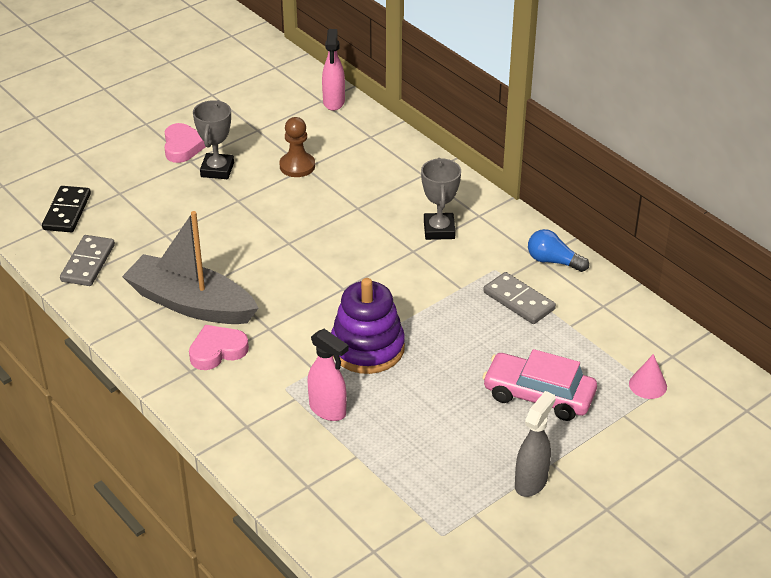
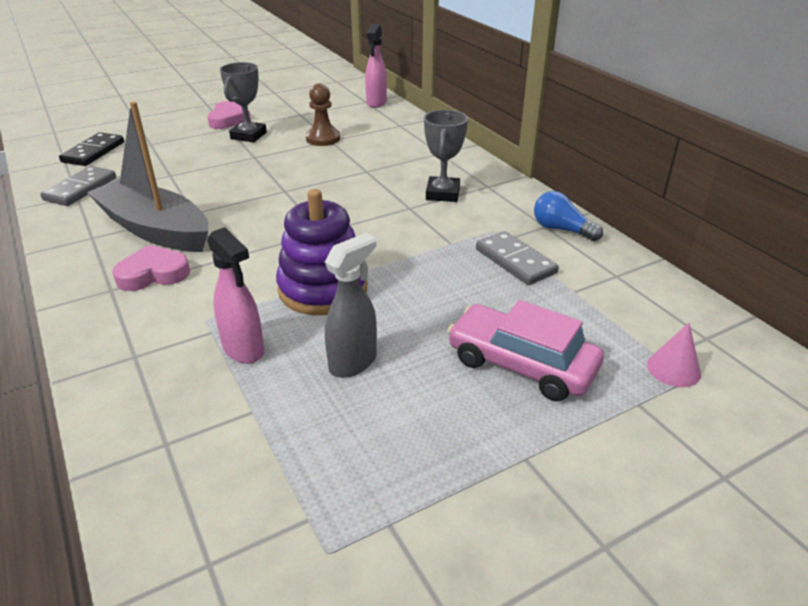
camera: 10 degrees right, 5 degrees down
grey spray bottle [515,391,556,497] -> grey spray bottle moved to [325,233,377,378]

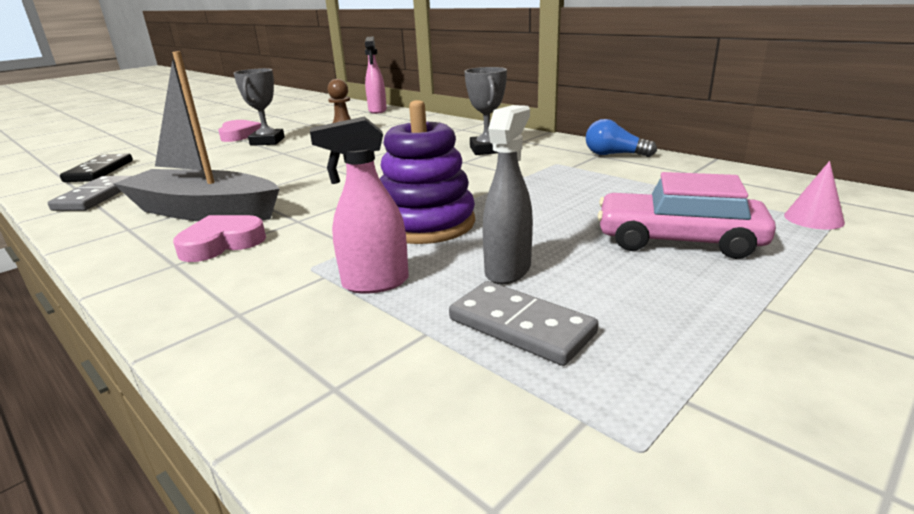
camera: 15 degrees left, 10 degrees down
pink spray bottle [207,227,264,364] -> pink spray bottle turned 135 degrees clockwise [310,117,409,294]
grey domino [476,231,559,285] -> grey domino moved to [449,281,599,366]

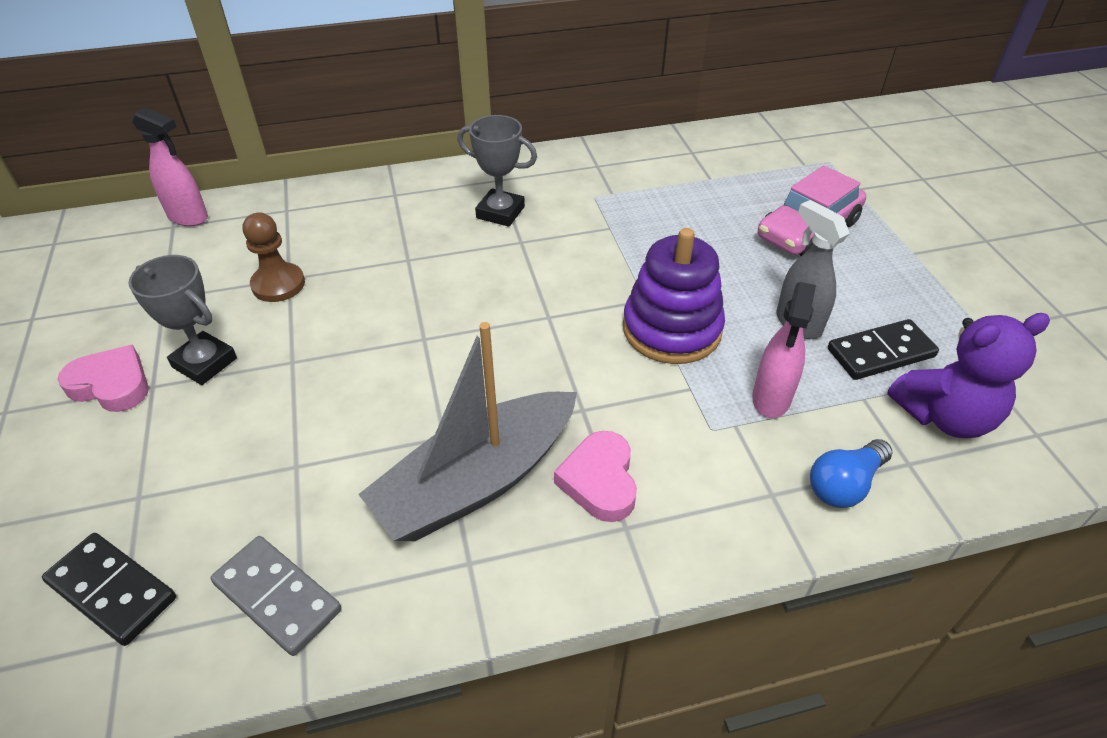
camera: 60 degrees left, 20 degrees up
grey domino [449,281,599,366] -> black domino [828,319,939,380]
blue light bulb [586,119,657,157] -> blue light bulb moved to [810,439,892,508]
pink cone [784,161,845,230] -> none
none -> purple teddy bear [887,313,1050,438]

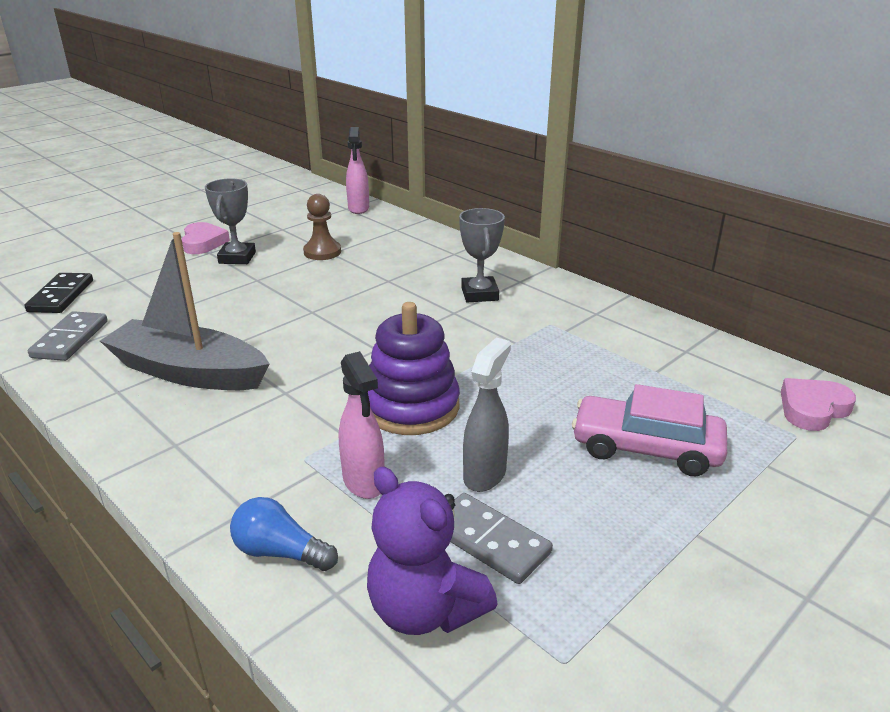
camera: 60 degrees right, 15 degrees down
pink heart [554,431,637,522] -> pink heart moved to [781,378,856,431]
pink spray bottle [752,282,816,418] -> pink spray bottle turned 105 degrees counterclockwise [339,351,385,499]
black domino [828,319,939,380] -> grey domino [450,493,553,584]

